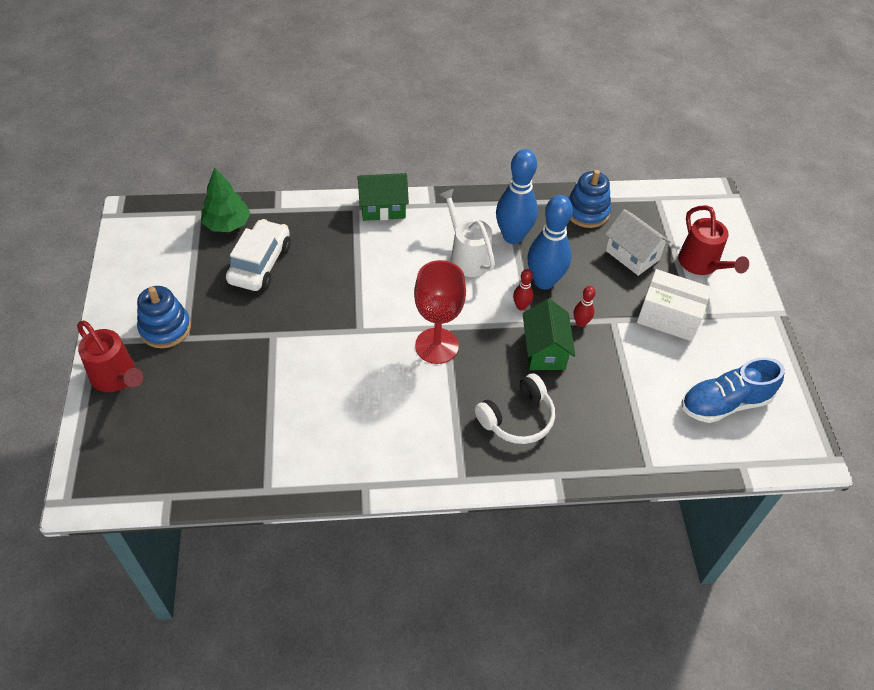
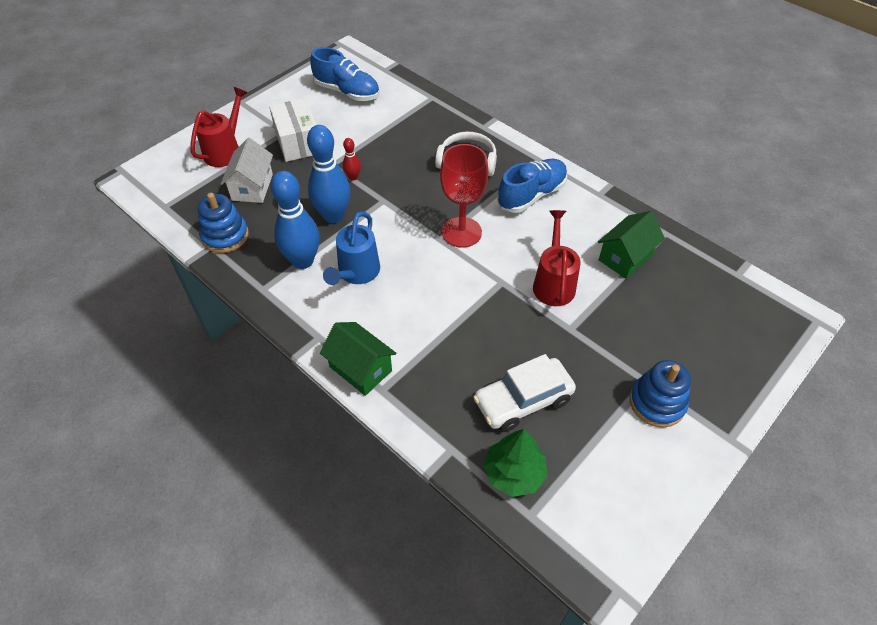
camera: 130 degrees left, 0 degrees up
red watering can [77,321,143,392] -> red watering can moved to [533,210,580,306]
white watering can [439,189,495,277] -> blue watering can [323,212,380,285]
red bowling pin [513,269,534,310] -> none
green house [523,299,575,370] -> green house moved to [598,211,665,279]
none -> blue shoe [497,159,567,213]

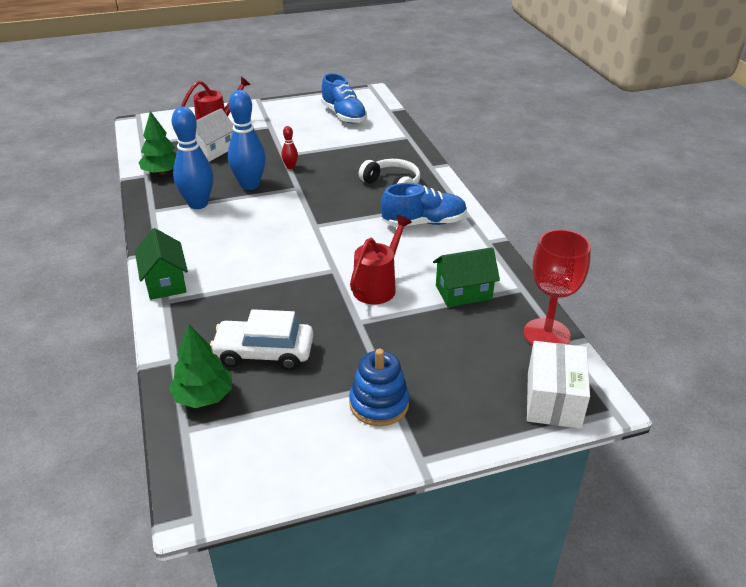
camera: 30 degrees right, 15 degrees down
blue stacking toy [198,193,249,253] -> green tree [138,111,177,175]
white box [269,98,316,162] -> white box moved to [527,341,590,429]
blue watering can [323,212,380,285] -> none
red goblet [440,144,488,248] -> red goblet moved to [524,229,591,345]

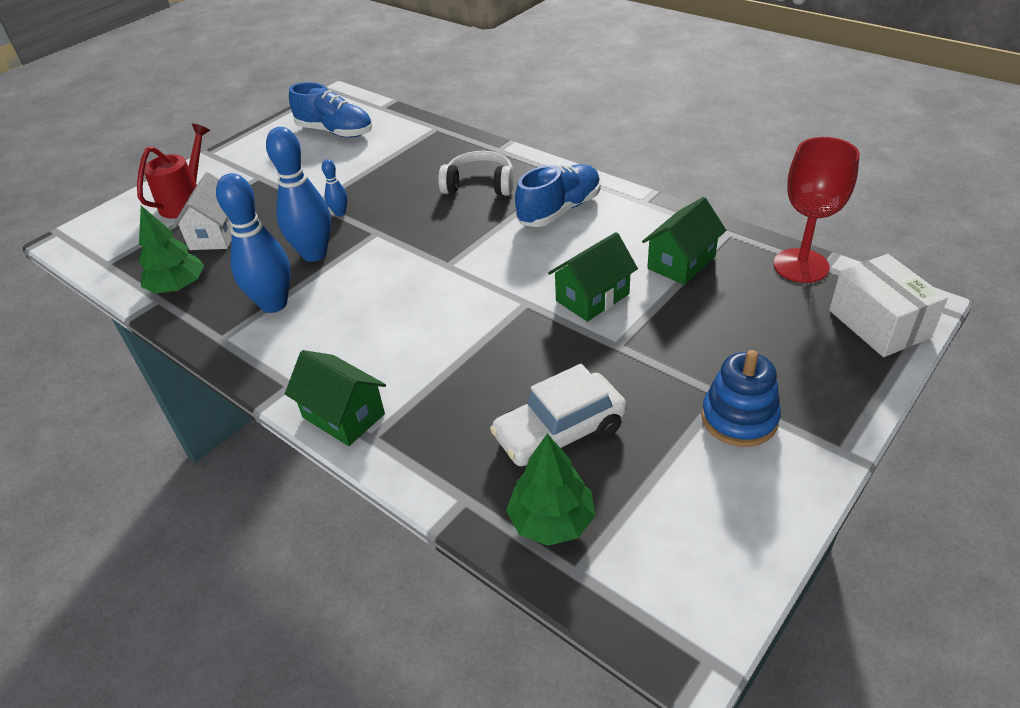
camera: 30 degrees left, 5 degrees up
red bowling pin [281,126,298,169] -> blue bowling pin [322,159,348,216]
red watering can [350,215,412,304] -> green house [548,232,638,322]

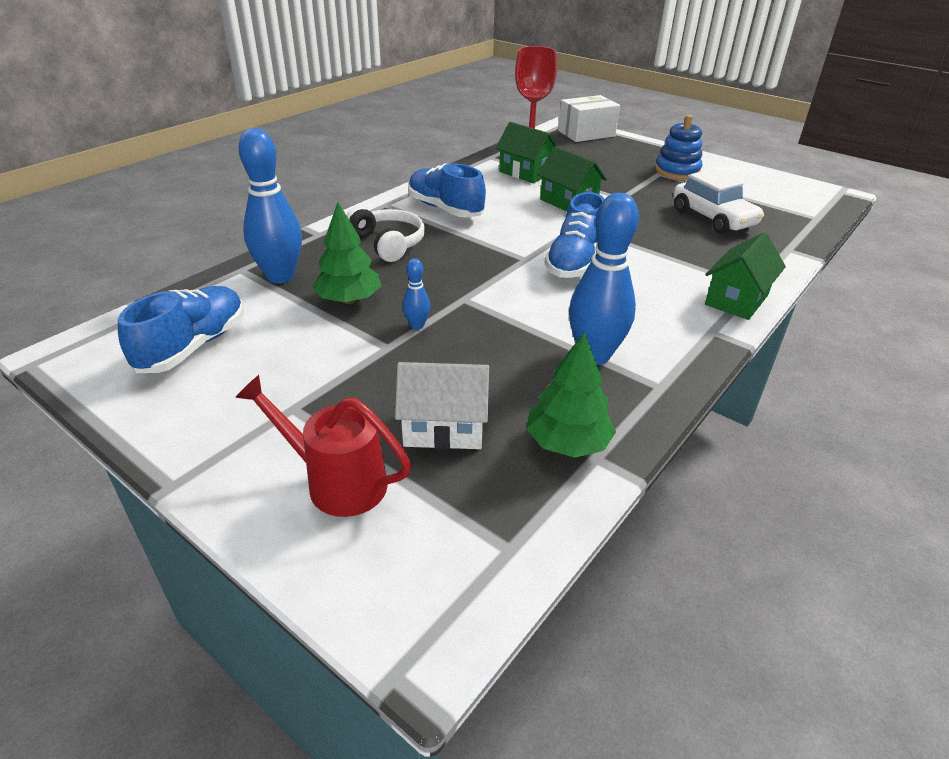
camera: 95 degrees left, 5 degrees down
blue bowling pin [266,127,331,262] -> blue bowling pin moved to [239,128,302,284]
white headphones [438,151,514,196] -> white headphones turned 135 degrees clockwise [346,206,425,262]
green tree [506,434,595,546] -> green tree moved to [312,202,381,304]
none -> blue shoe [545,192,605,278]

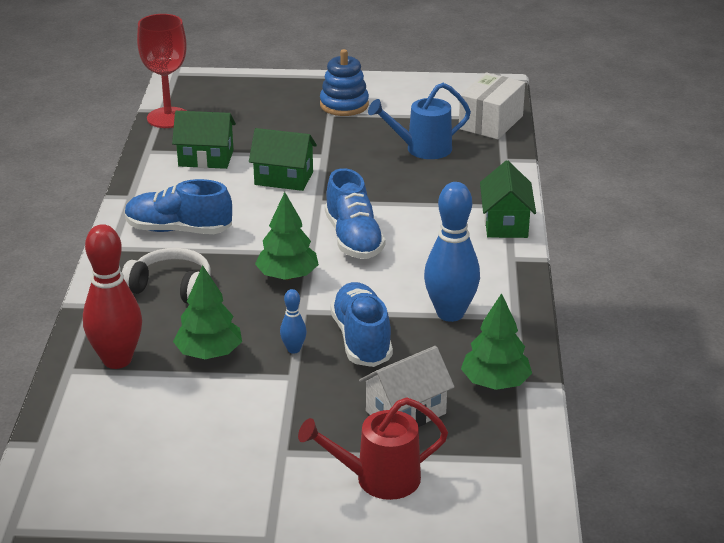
camera: 35 degrees left, 5 degrees down
blue shoe [118,286,244,373] -> blue shoe moved to [330,282,393,367]
blue bowling pin [239,128,302,284] -> red bowling pin [83,224,142,369]
white box [558,95,620,142] -> white box moved to [459,72,525,139]
white car [673,169,764,234] -> blue watering can [368,83,471,159]
none -> green tree [255,192,319,280]

